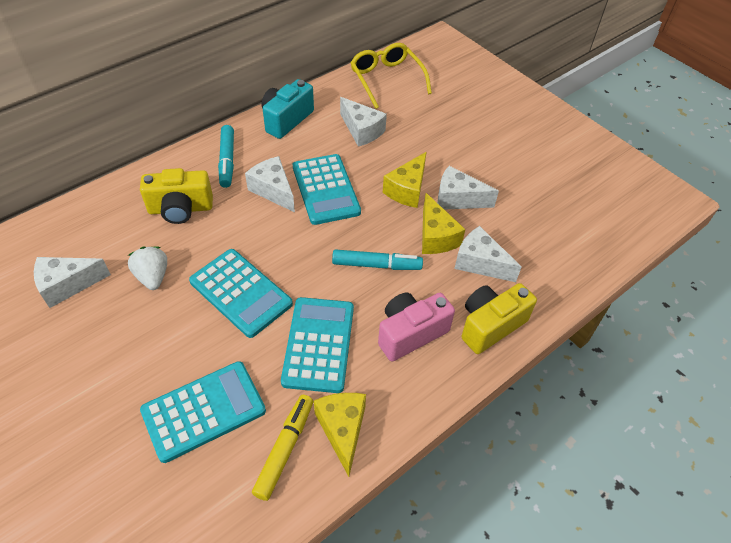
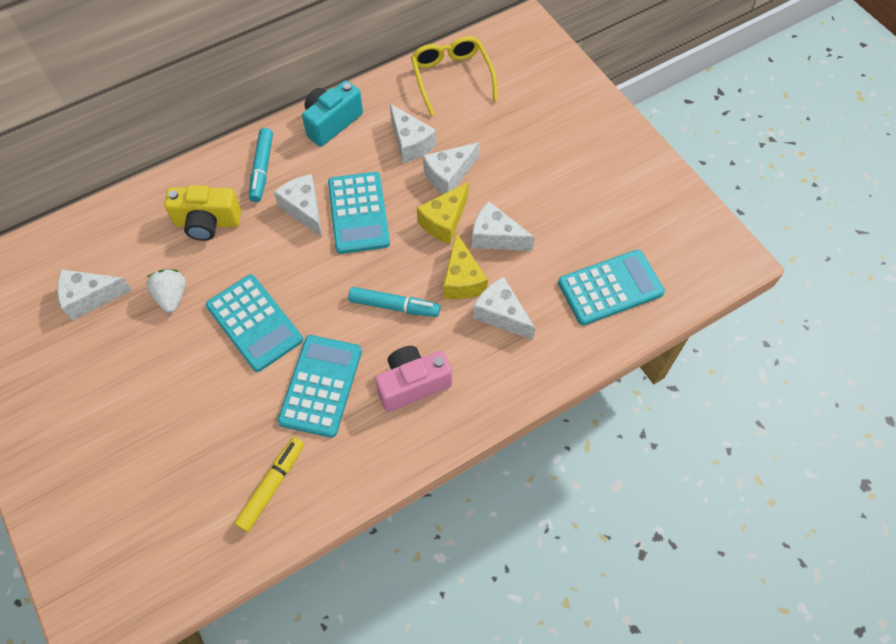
camera: 10 degrees right, 10 degrees up
turquoise calculator [140,361,266,463] -> turquoise calculator moved to [558,250,665,325]
yellow cheese [314,393,366,477] -> none
yellow camera [461,283,537,354] -> none
none -> white cheese [423,142,480,194]

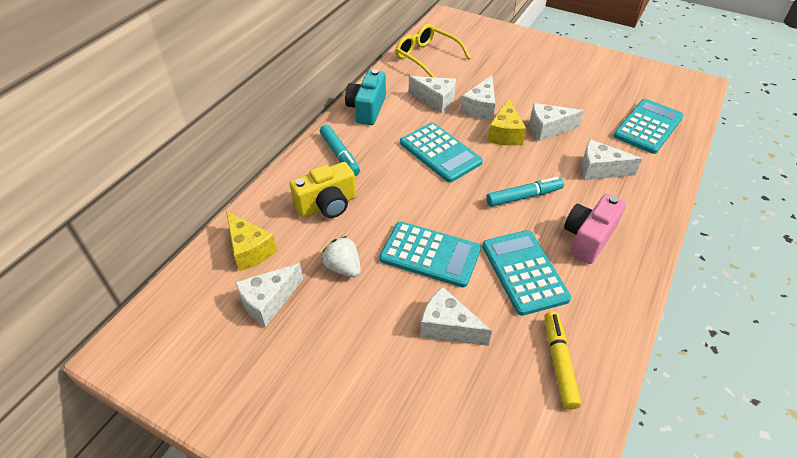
camera: 30 degrees left, 15 degrees down
white cheese [274,174,322,237] -> white cheese moved to [420,287,492,346]
yellow cheese [443,232,488,299] -> yellow cheese moved to [226,211,277,271]

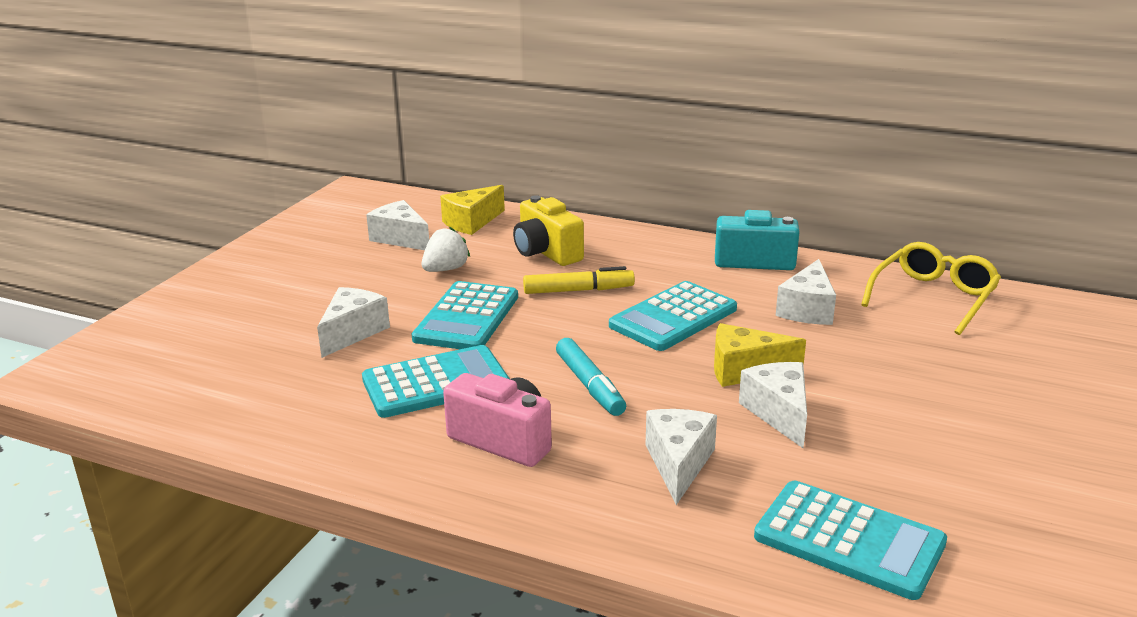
camera: 85 degrees right, 20 degrees down
turquoise marker [320,124,360,176] -> none
white cheese [461,75,495,120] -> none
yellow marker [544,311,581,410] -> yellow marker moved to [523,266,635,294]

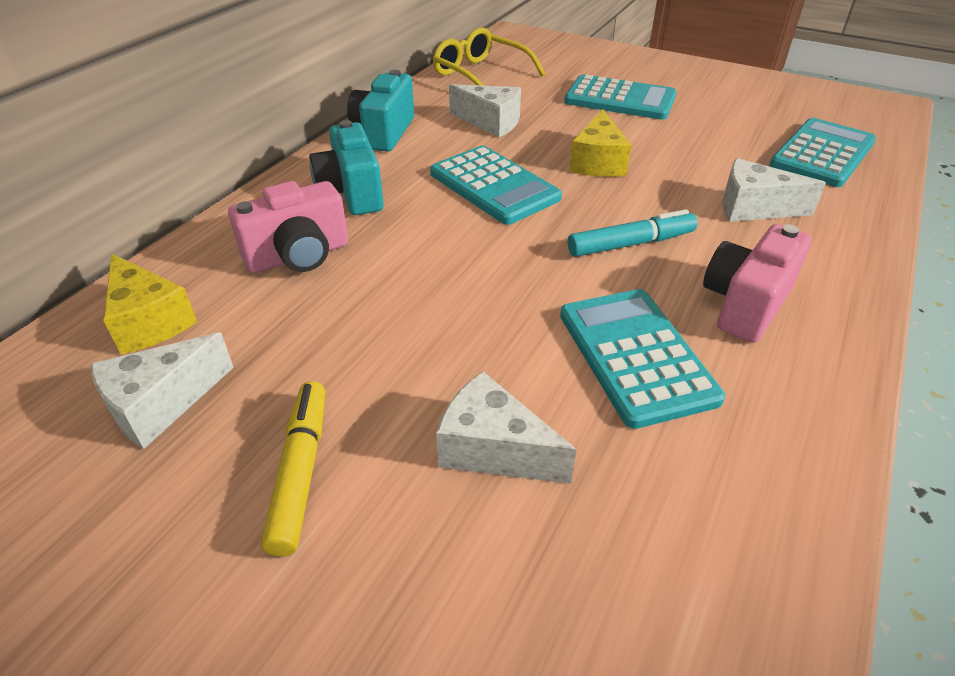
camera: 85 degrees left, 15 degrees up
turquoise calculator [412,281,518,349] -> turquoise calculator moved to [564,74,677,120]
white strawberry [422,227,470,272] -> none
yellow camera [513,195,584,266] -> pink camera [228,181,349,273]
yellow marker [523,266,635,294] -> yellow marker moved to [261,381,325,557]
white cheese [739,362,807,448] -> none
none -> turquoise camera [309,120,384,215]

